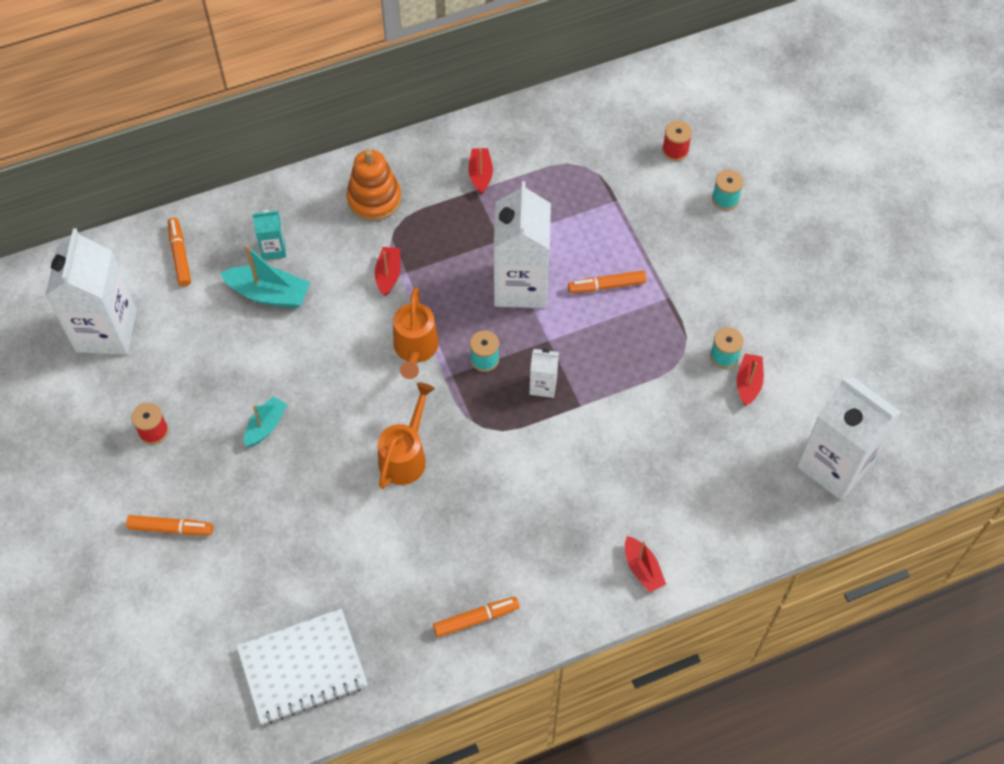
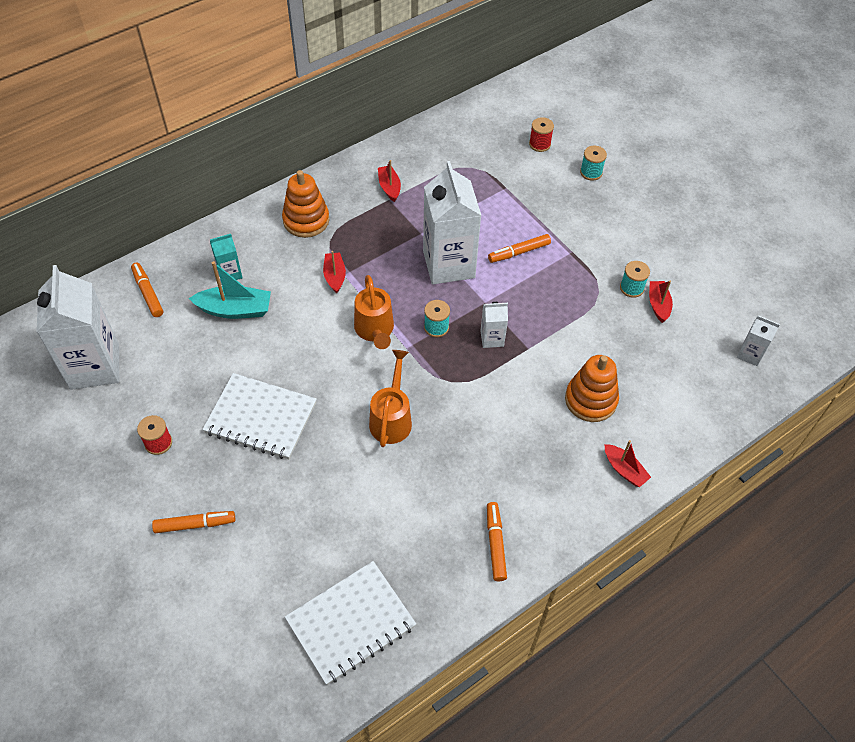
camera: 15 degrees left, 5 degrees down
turquoise boat [244,396,288,447] -> white notebook [202,373,317,459]
orange marker [433,597,520,637] -> orange marker turned 60 degrees counterclockwise [487,502,507,581]
white carton [797,377,901,500] -> white carton [737,315,780,366], size x0.46
none -> orange stacking toy [565,355,619,422]

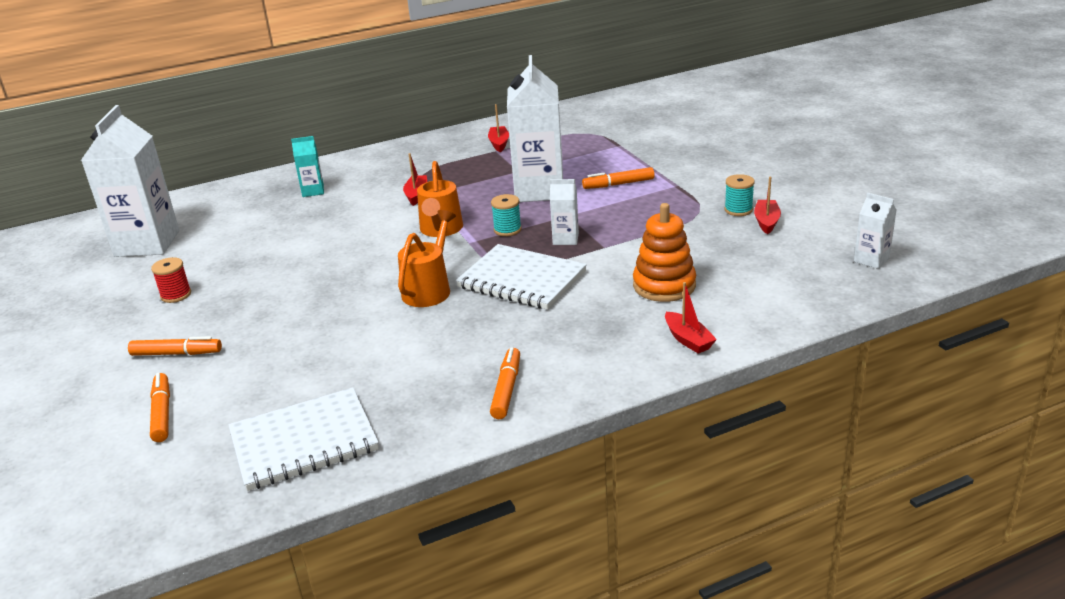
camera: 15 degrees right, 25 degrees down
orange marker [131,262,163,317] -> orange marker moved to [150,373,170,442]
turquoise boat [189,261,271,319] -> none
white notebook [202,373,317,459] -> white notebook moved to [456,244,587,310]
orange stacking toy [282,170,329,238] -> none
red spool [529,117,554,152] -> none
turquoise spool [580,146,607,181] -> none

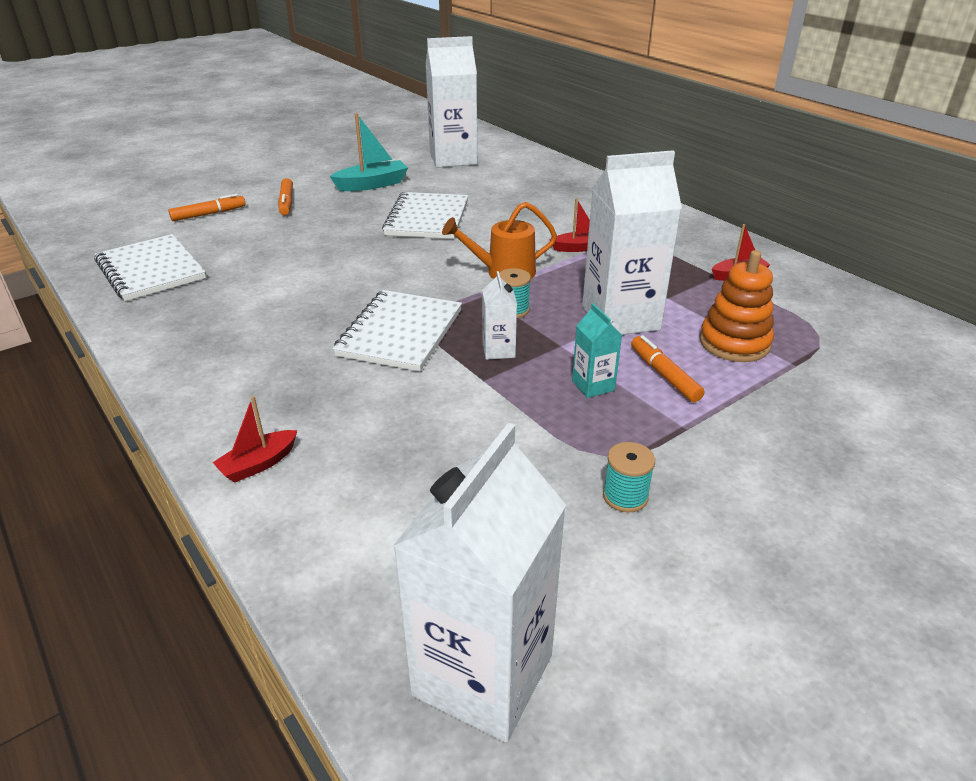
camera: 75 degrees right, 5 degrees up
red spool [151,257,191,303] -> turquoise boat [329,113,408,191]
turquoise carton [291,136,324,197] -> turquoise carton moved to [572,303,622,398]
orange watering can [398,210,456,307] -> none
orange marker [490,347,520,419] -> none
orange stacking toy [633,203,696,302] -> orange stacking toy moved to [700,250,774,362]
red boat [754,176,781,234] -> none
white carton [854,193,896,269] -> white carton [393,423,566,743], size x2.19
none -> white notebook [382,192,468,239]

